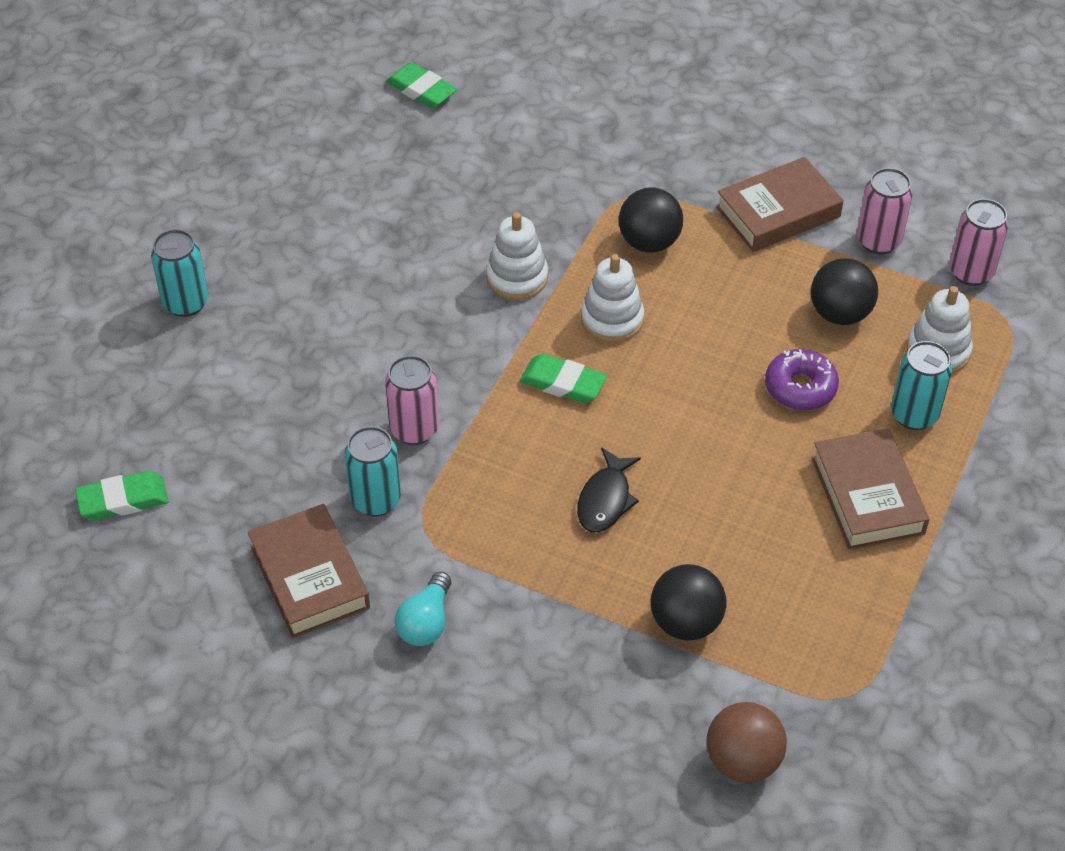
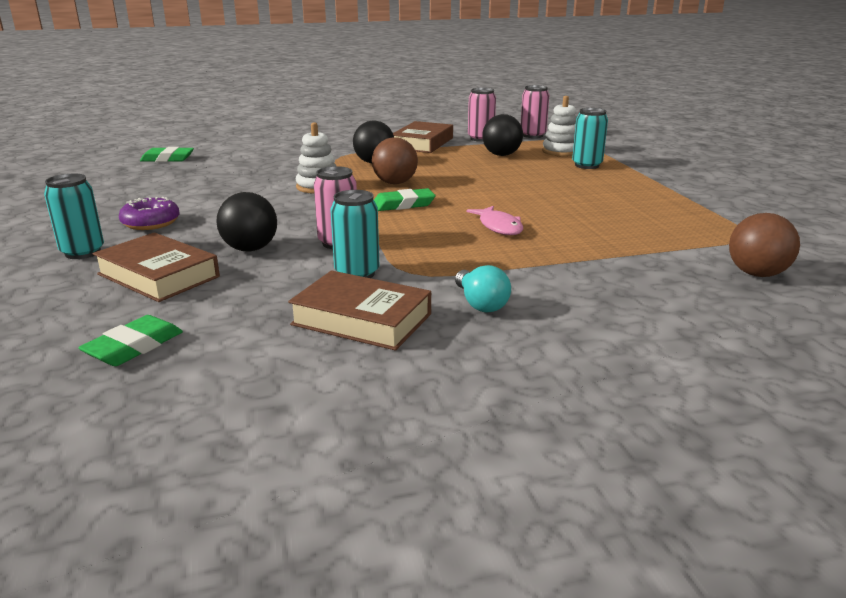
camera: 40 degrees left, 25 degrees down
black fish [577,447,641,532] -> pink fish [467,206,523,235]
white stacking toy [581,254,644,342] -> brown ball [372,137,418,184]
black ball [651,564,726,641] -> black ball moved to [216,192,277,252]
purple donut [765,349,839,410] -> purple donut moved to [119,197,180,230]
brown book [812,428,929,550] -> brown book moved to [93,232,220,302]

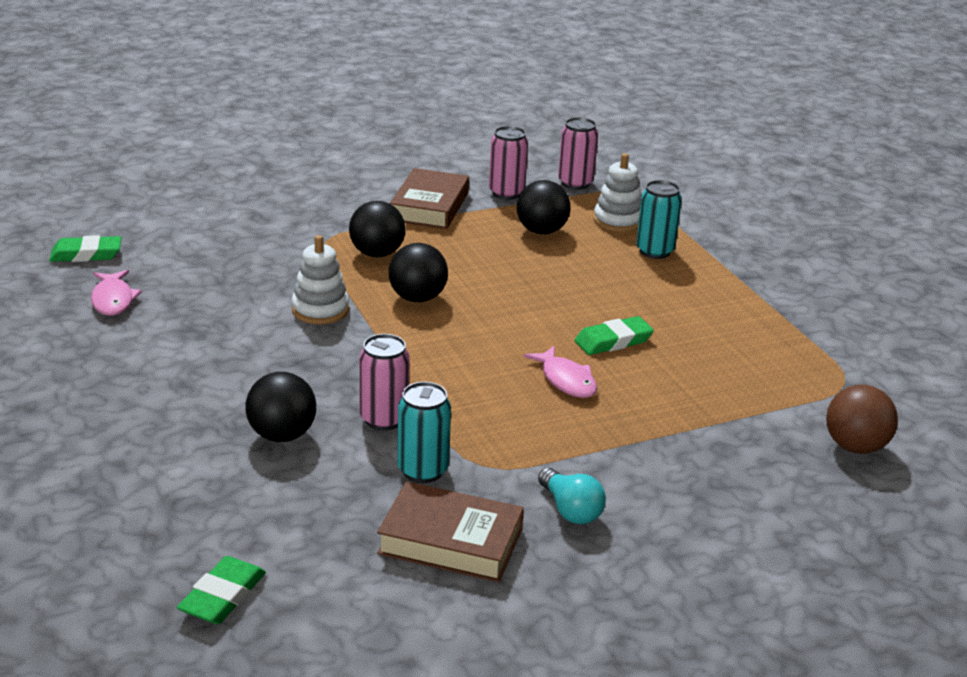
camera: 10 degrees left, 5 degrees up
turquoise can [44,174,104,259] -> none
brown book [93,232,220,302] -> none
purple donut [119,197,180,230] -> none
brown ball [372,137,418,184] -> black ball [389,243,448,302]
green eraser [374,188,436,211] -> green eraser moved to [574,316,654,355]
none -> pink fish [91,270,142,316]

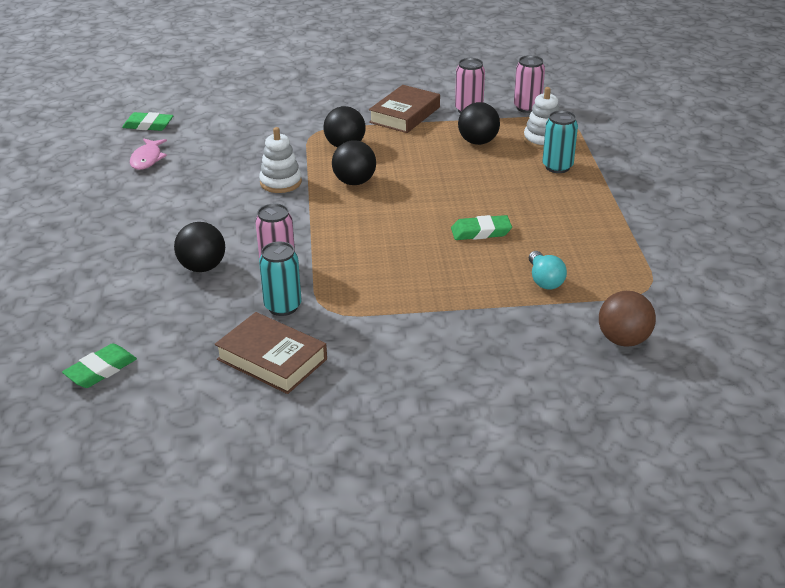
camera: 20 degrees right, 5 degrees up
pink fish [523,346,597,398] -> none
turquoise light bulb [538,468,606,524] -> turquoise light bulb moved to [529,251,567,290]

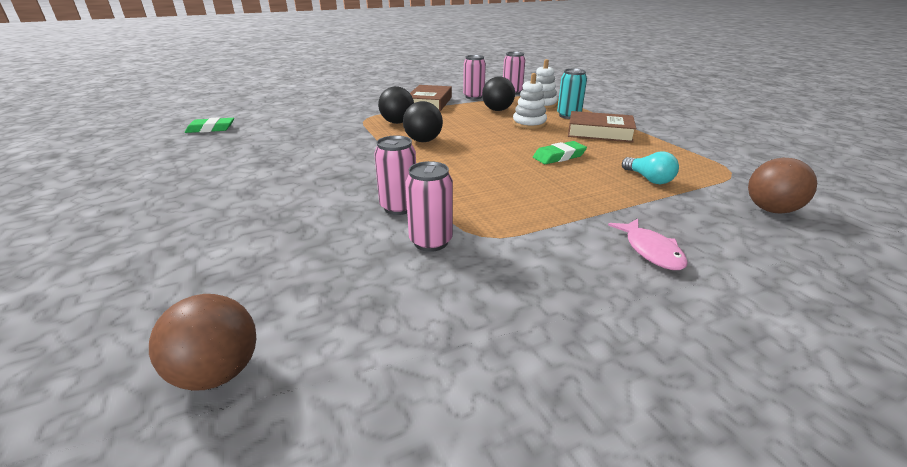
camera: 20 degrees left, 5 degrees down
green eraser [62,343,137,388] -> brown ball [149,294,256,391]
pink fish [130,138,167,170] -> pink fish moved to [608,219,688,270]
black ball [174,222,225,272] -> none
brown book [215,312,327,394] -> brown book moved to [568,111,637,142]
white stacking toy [259,127,302,193] -> white stacking toy moved to [513,73,547,129]
turquoise can [259,241,301,316] -> pink can [405,161,453,252]

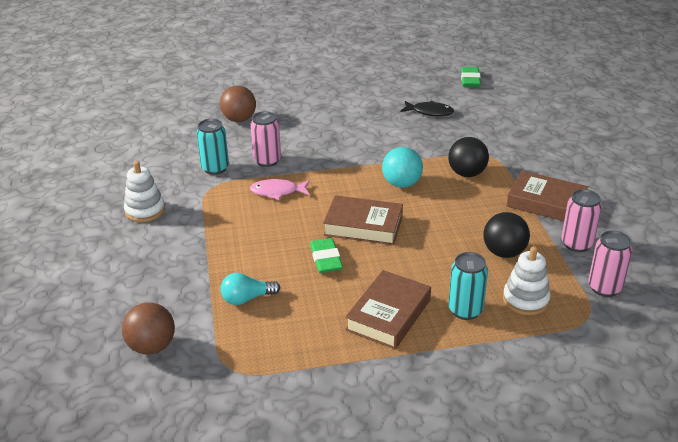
camera: 105 degrees right, 5 degrees up
brown ball [149,294,256,391] -> brown ball moved to [220,86,256,122]
black ball [403,101,443,142] -> turquoise ball [382,147,423,188]
pink can [405,161,453,252] -> turquoise can [196,119,229,175]
white stacking toy [513,73,547,129] -> white stacking toy moved to [124,161,165,222]
pink fish [608,219,688,270] -> pink fish moved to [250,179,310,200]
none -> brown book [323,195,403,245]
none -> black fish [401,101,454,116]

